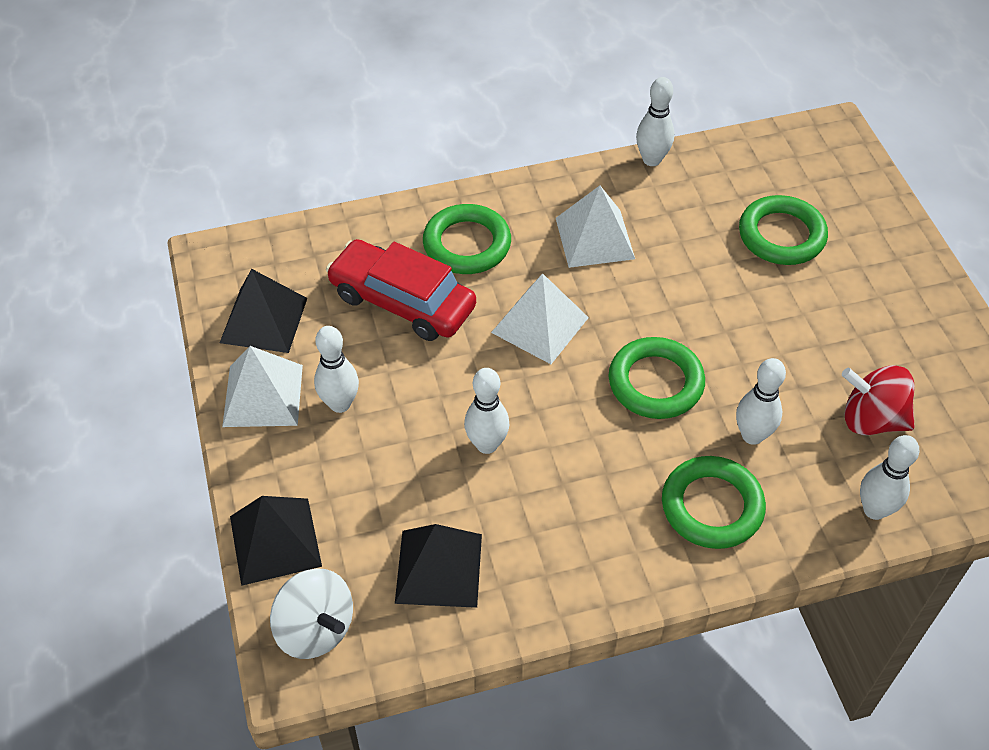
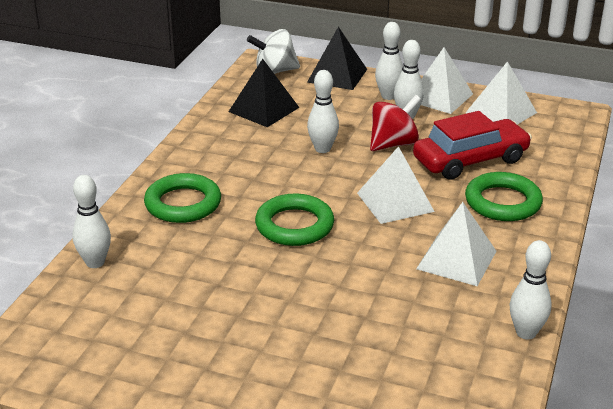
camera: 125 degrees right, 20 degrees down
black pyramid [220,269,307,353] -> white pyramid [466,61,537,125]
white bowling pin [736,358,786,445] -> white bowling pin moved to [375,22,403,100]
green ring [739,195,828,265] -> none
red spinning top [842,365,915,435] -> red spinning top moved to [370,95,421,151]

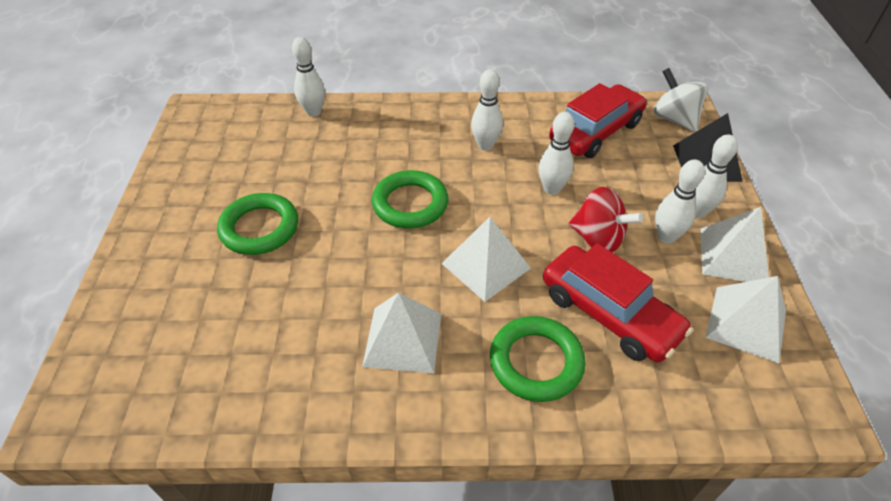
camera: 70 degrees right, 15 degrees up
green ring [144,173,221,223] -> green ring moved to [217,193,298,255]
black pyramid [229,59,299,127] -> red car [549,83,647,158]
white bowling pin [509,240,552,339] -> white bowling pin moved to [471,69,503,151]

